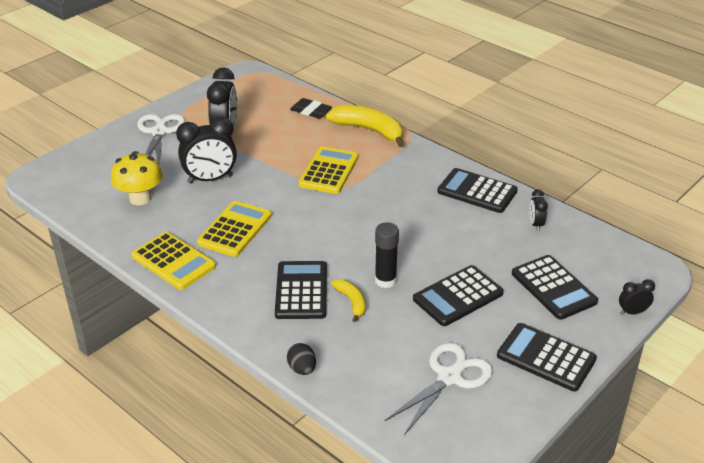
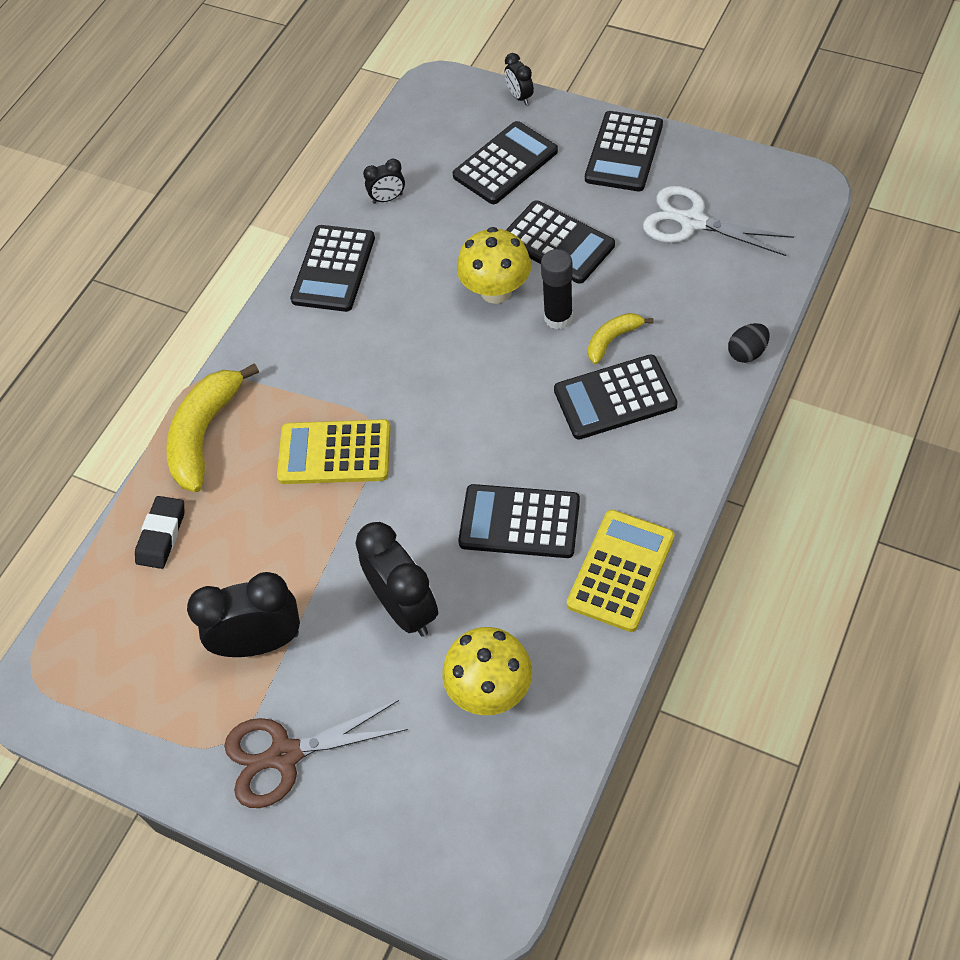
camera: 100 degrees left, 20 degrees up
white scissors [137,114,185,164] -> brown scissors [224,700,408,808]
yellow calculator [197,201,272,257] -> black calculator [458,484,580,558]
none -> yellow mushroom [457,227,531,304]

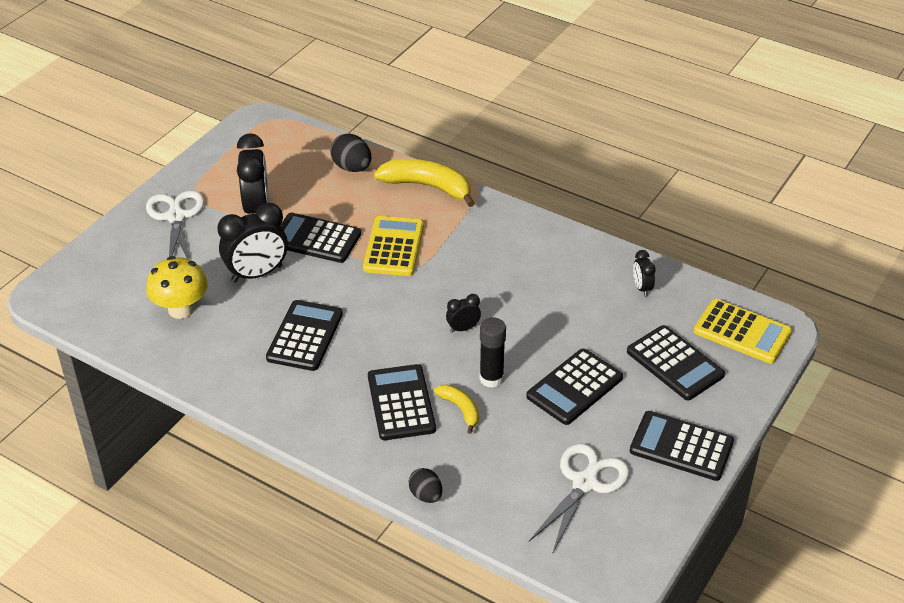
camera: 90 degrees right, 15 degrees down
black eraser [135,496,184,569] -> black egg [330,134,371,172]
brown scissors [224,700,408,808] -> white scissors [146,190,204,259]
black calculator [290,225,375,312] -> black calculator moved to [280,213,361,263]
yellow mushroom [457,227,531,304] -> none
black clock [505,53,534,105] -> black clock moved to [446,294,481,333]
yellow calculator [567,510,675,632] -> yellow calculator moved to [694,299,792,364]

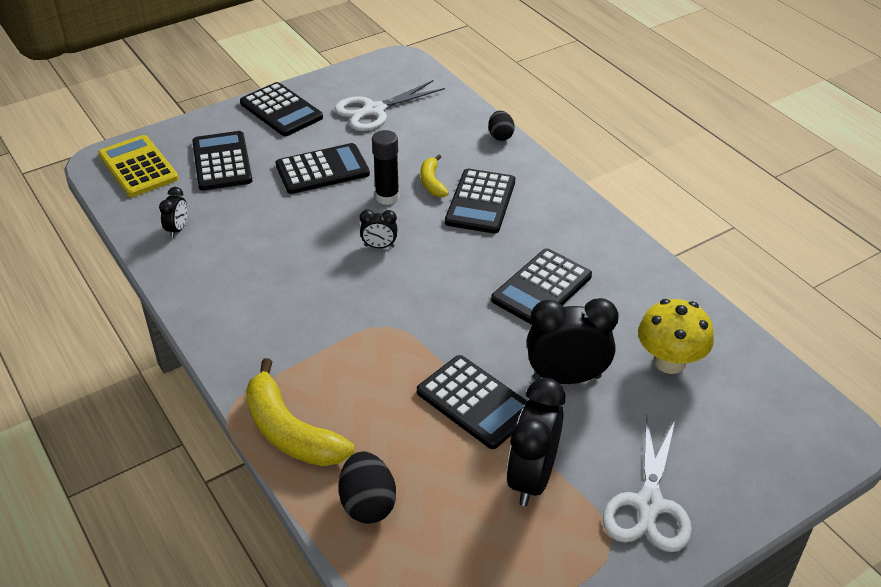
camera: 155 degrees left, 0 degrees up
yellow calculator [363,216,424,276] -> none

